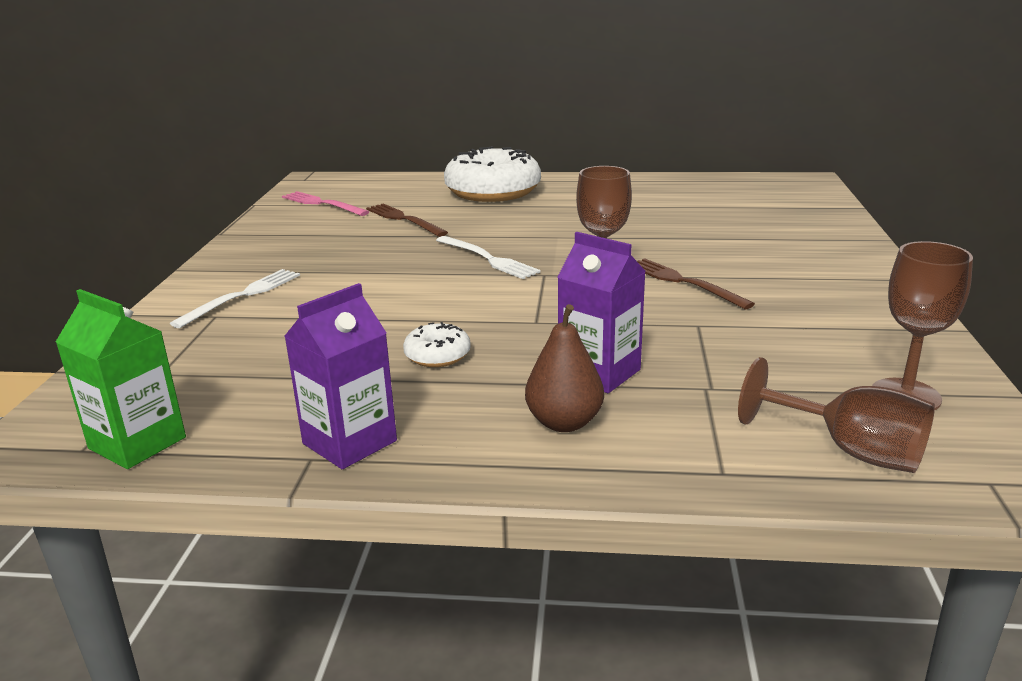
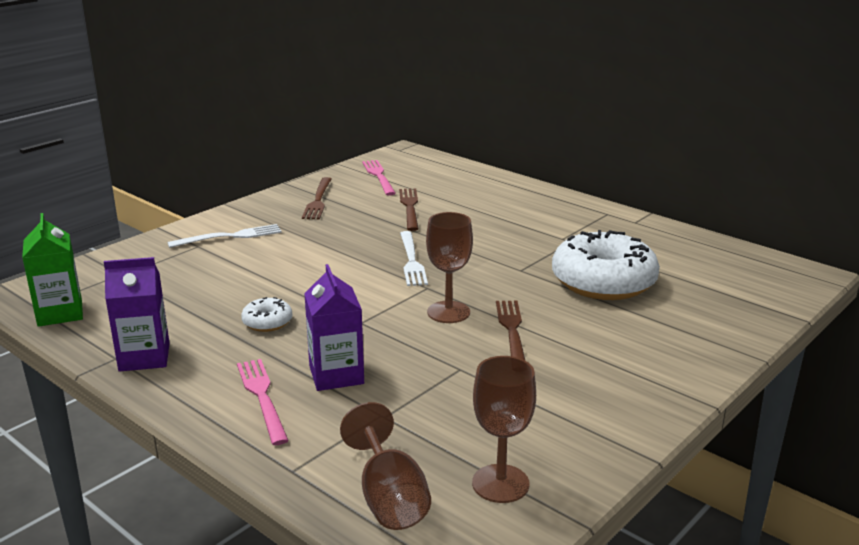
camera: 35 degrees right, 0 degrees up
white donut [444,146,541,202] -> white donut moved to [552,230,660,300]
brown pear [525,304,604,432] -> pink fork [237,359,289,445]
none -> brown fork [302,177,332,219]

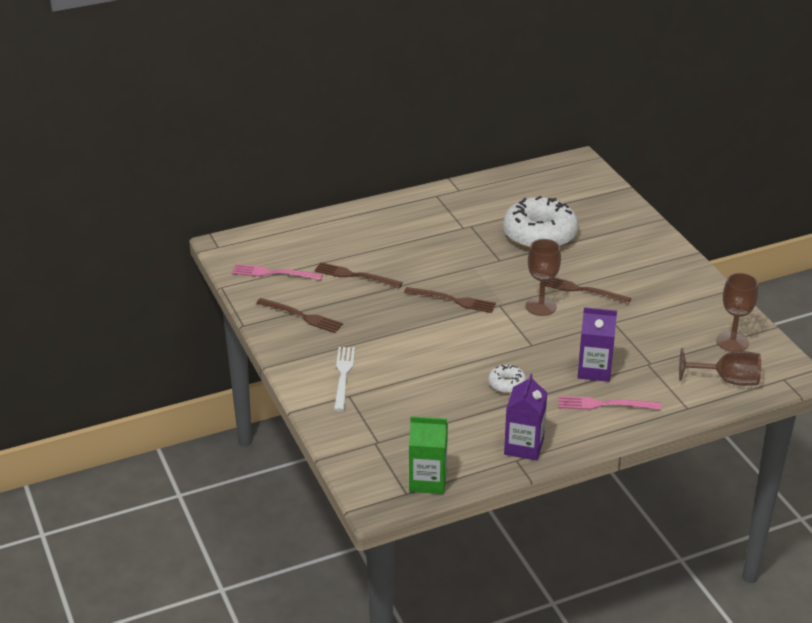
camera: 65 degrees left, 10 degrees up
white fork [400,231,428,286] -> brown fork [404,287,496,313]

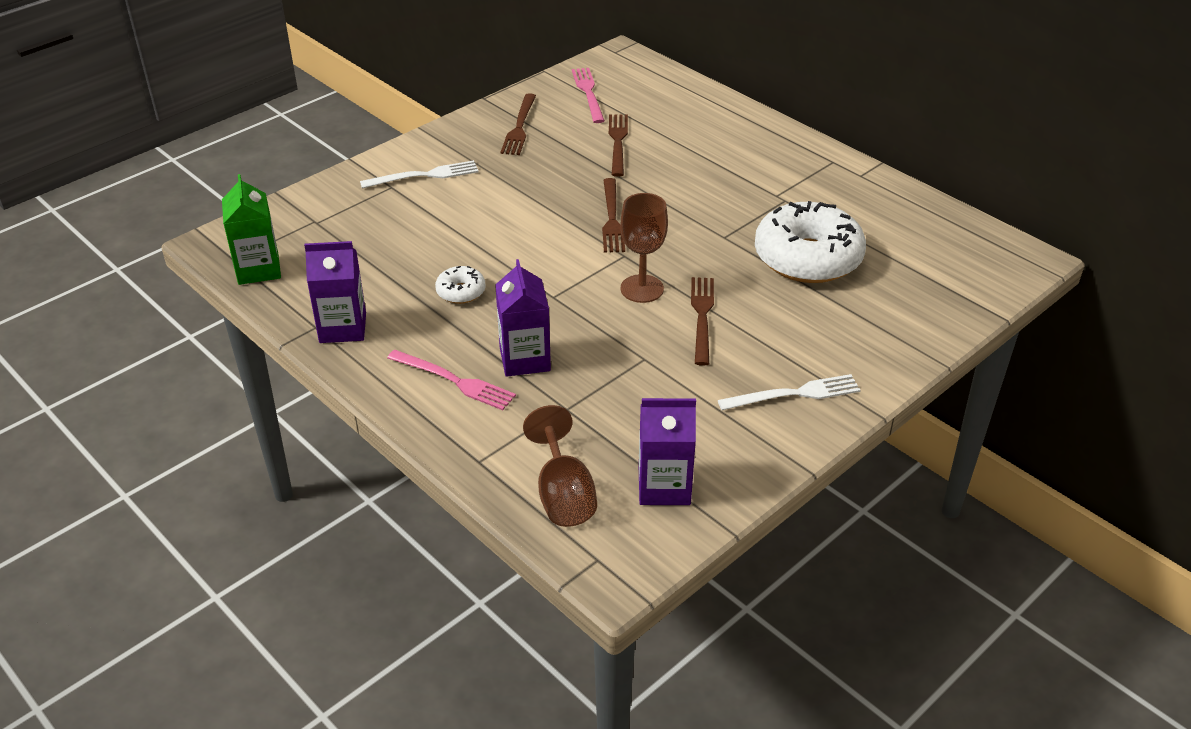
camera: 70 degrees right, 5 degrees up
pink fork [559,396,661,410] -> pink fork turned 135 degrees clockwise [387,350,516,410]
brown goblet [716,273,758,352] -> purple carton [639,398,696,505]
none -> white fork [718,374,861,410]

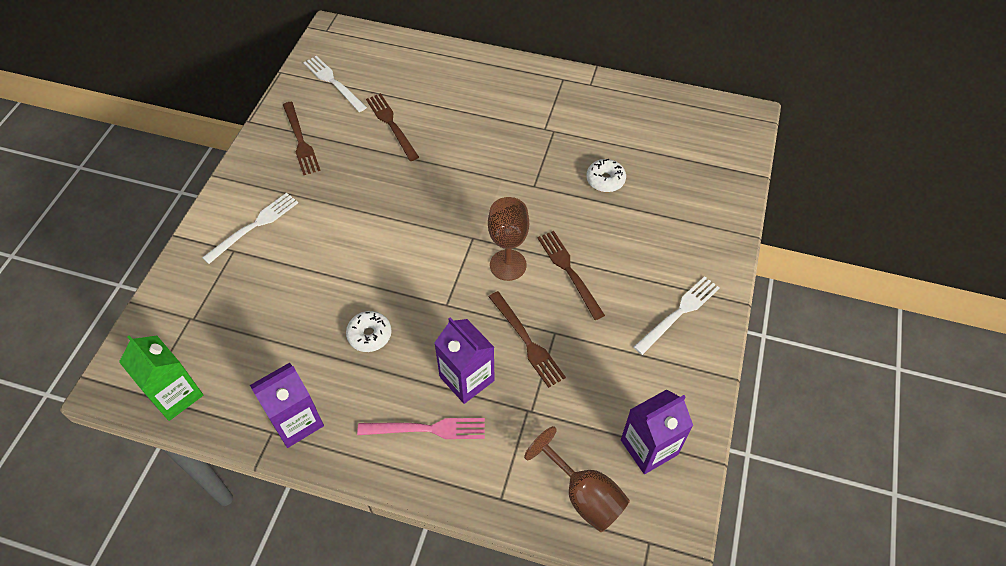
camera: 30 degrees left, 15 degrees up
pink fork [572,68,605,123] -> white fork [303,56,367,112]
brown fork [602,178,625,252] -> brown fork moved to [489,291,566,388]
white donut [755,201,866,283] -> white donut [586,159,626,192], size x0.44

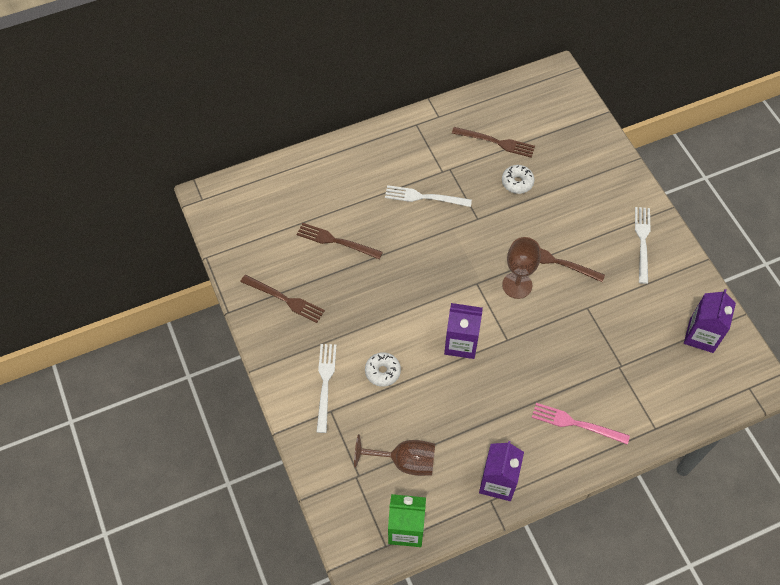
camera: 40 degrees left, 5 degrees up
white fork [303,56,367,112] -> white fork moved to [385,185,472,207]
white donut [346,311,391,352] -> white donut moved to [365,352,401,387]
pink fork [357,418,485,439] -> pink fork turned 120 degrees counterclockwise [532,403,630,445]
purple carton [434,317,495,404] -> purple carton moved to [444,303,483,359]
brown fork [489,291,566,388] -> brown fork moved to [452,127,535,158]
brown goblet [524,426,630,532] -> brown goblet moved to [354,434,435,476]

